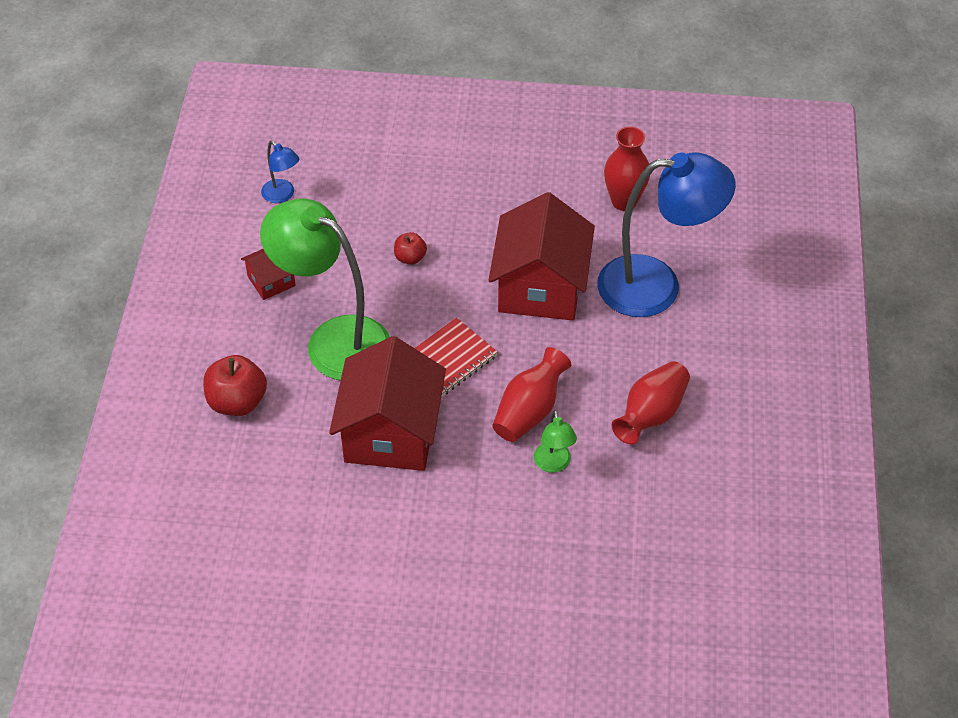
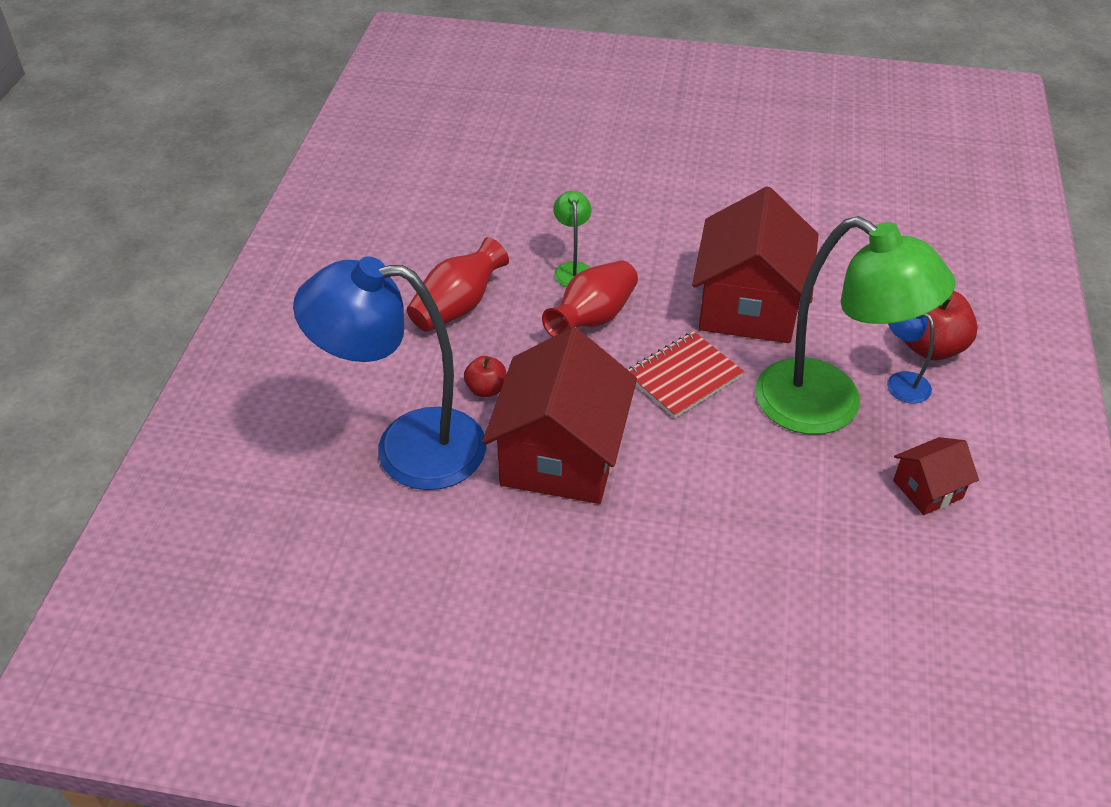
camera: 175 degrees left, 5 degrees down
blue lamp [261,141,299,203] -> blue lamp moved to [887,313,935,403]
red apple [394,232,427,265] -> red apple moved to [464,356,506,397]
red vase [604,126,650,211] -> none

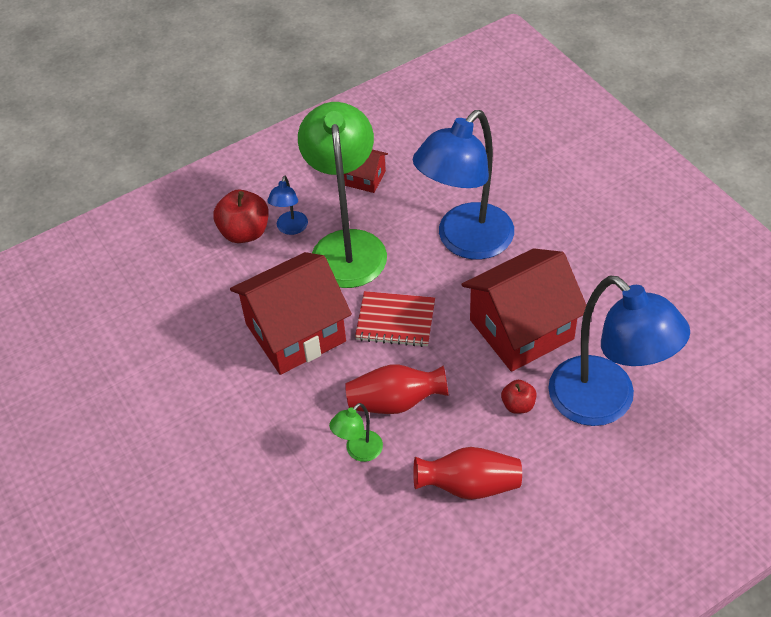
camera: 130 degrees left, 5 degrees up
none -> blue lamp [413,110,514,260]

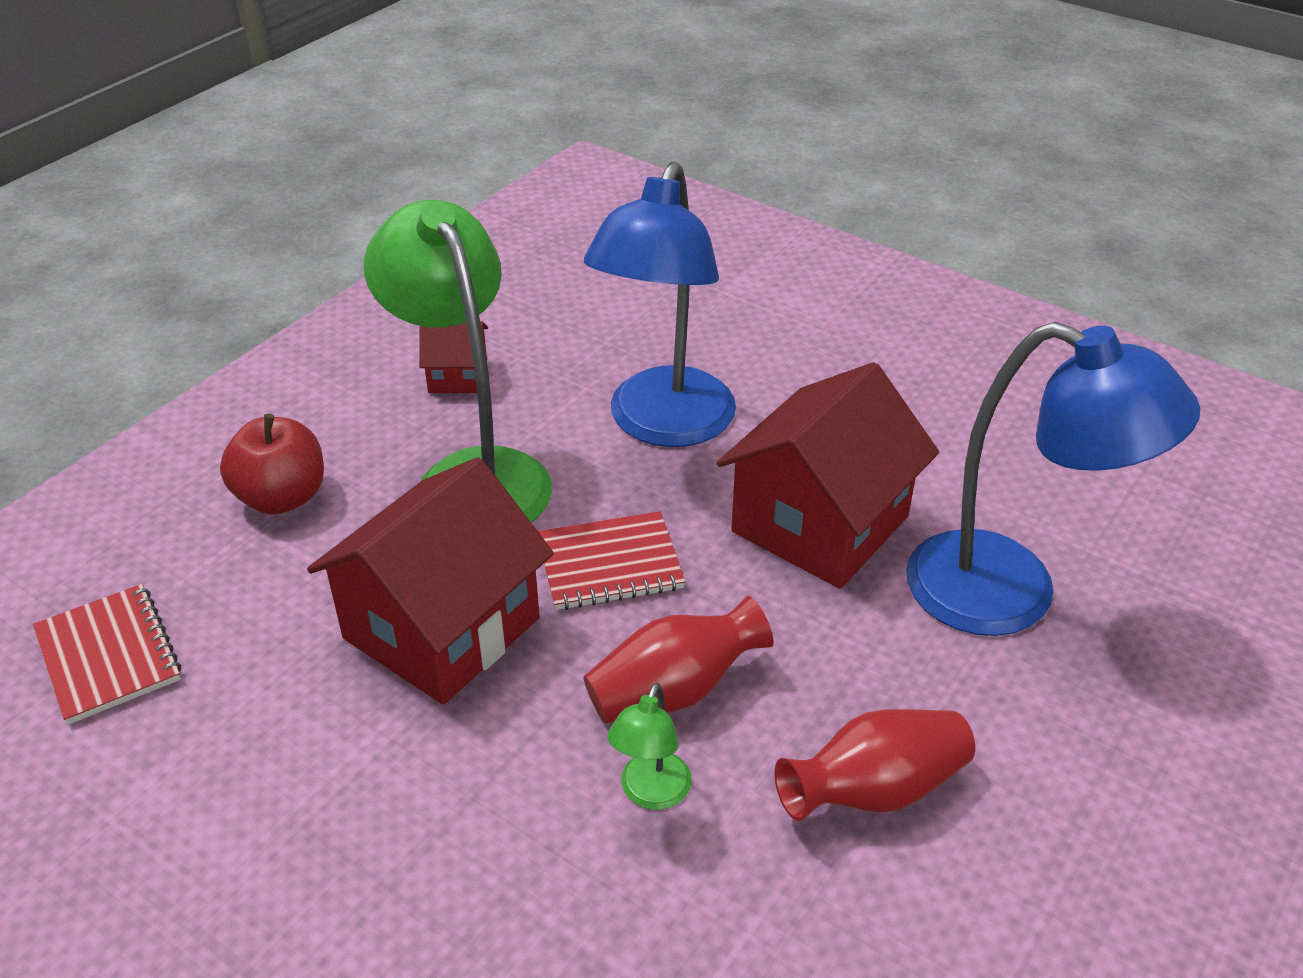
camera: 25 degrees left, 10 degrees down
blue lamp [267,176,308,235] -> none
red apple [501,380,536,414] -> none
none -> red notebook [33,584,181,725]

